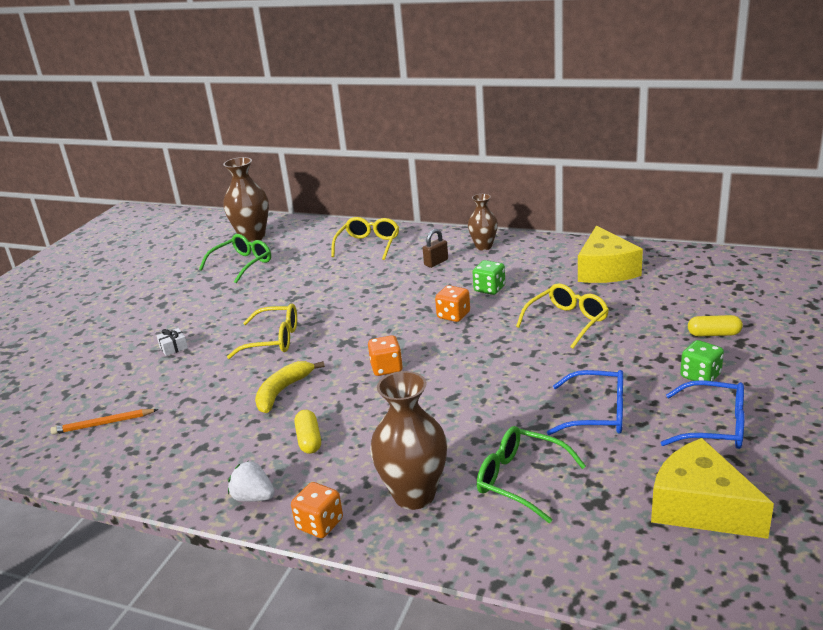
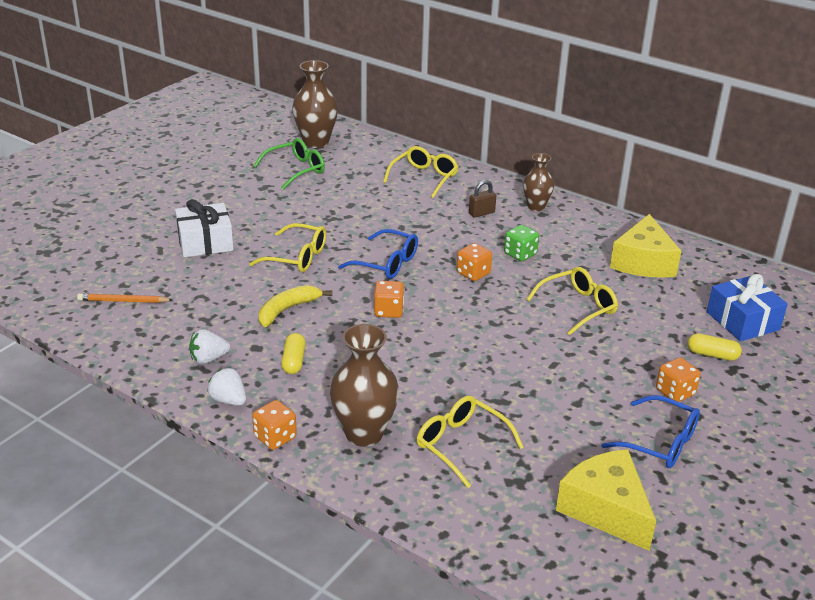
camera: 10 degrees right, 5 degrees up
white gift [157,328,188,356] -> white gift [175,199,234,257], size x2.23
green glasses [477,426,586,523] -> yellow glasses [417,395,524,488]
blue glasses [547,370,623,435] -> blue glasses moved to [338,229,418,279]
green dice [680,340,724,381] -> orange dice [656,357,701,402]
none -> white strawberry [189,329,230,364]
none -> blue gift [707,274,788,341]

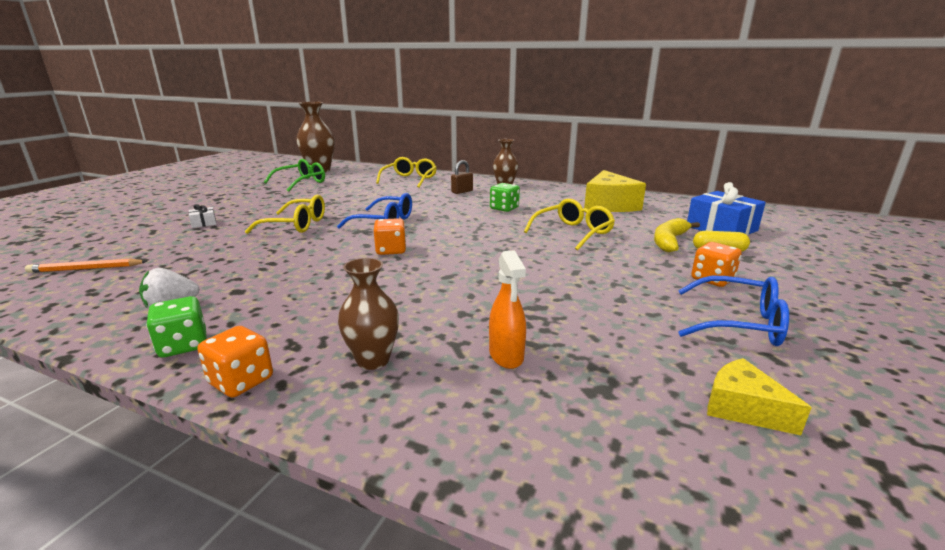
camera: 10 degrees left, 10 degrees down
white gift [175,199,234,257] -> white gift [188,204,216,228], size x0.45
white strawberry [207,367,246,406] -> green dice [146,296,207,357]
yellow banana [258,285,332,327] -> yellow banana moved to [654,218,700,252]
yellow capsule [281,333,306,374] -> none
brown vase [330,324,399,447] -> brown vase [338,258,399,370], size x0.62
yellow glasses [417,395,524,488] -> orange spray bottle [489,250,526,369]
orange dice [456,243,492,281] -> none
yellow cheese [556,449,656,551] -> yellow cheese [707,358,812,435], size x0.55

